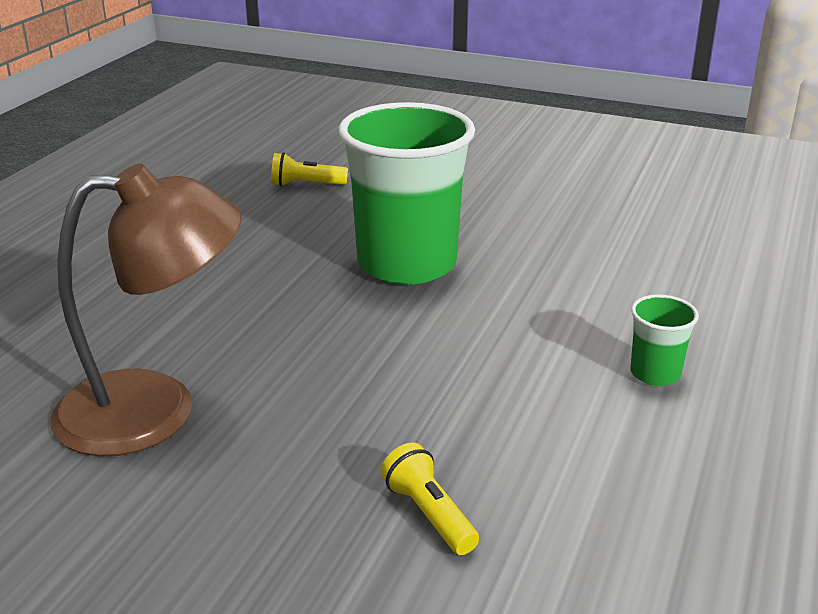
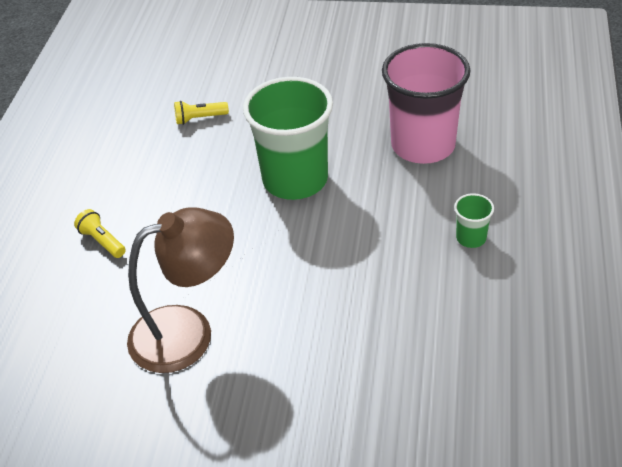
camera: 10 degrees left, 15 degrees up
yellow flashlight [381,442,479,555] -> yellow flashlight moved to [74,209,126,258]
none -> pink cup [382,43,471,164]

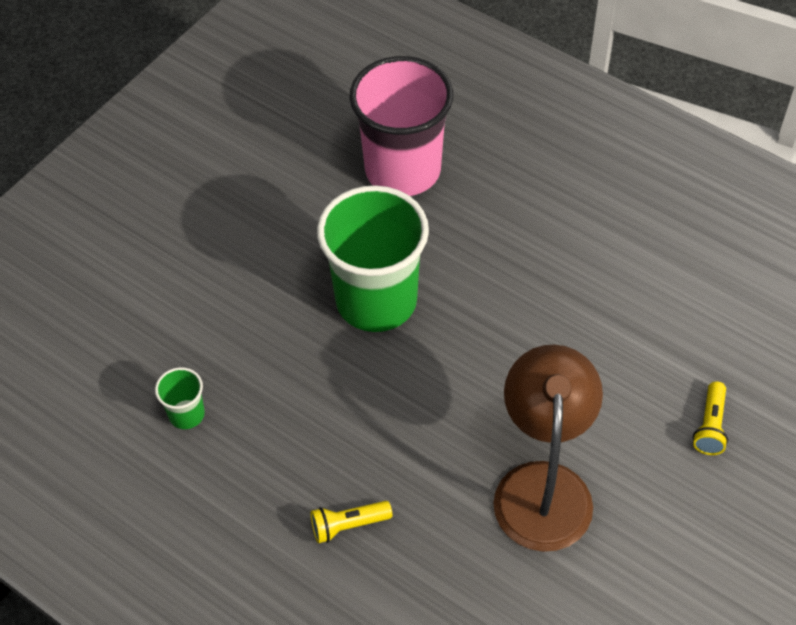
camera: 65 degrees left, 10 degrees up
yellow flashlight [174,101,229,125] -> yellow flashlight moved to [693,381,728,455]
green cup [454,193,494,248] -> green cup moved to [155,367,205,429]

